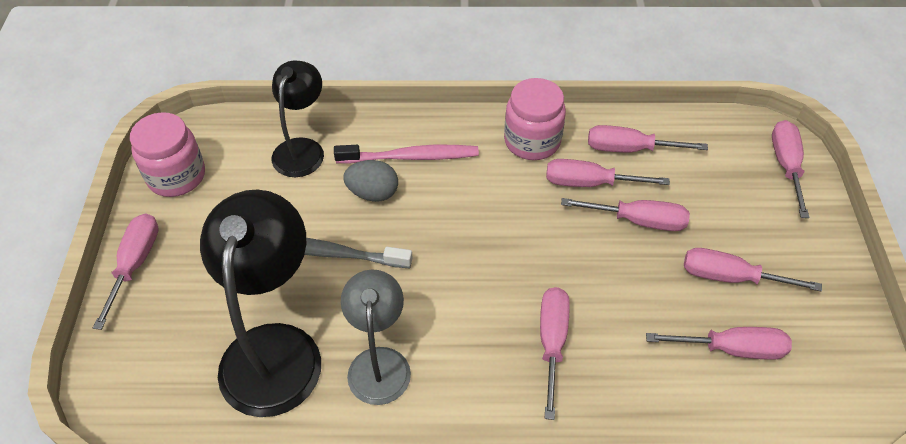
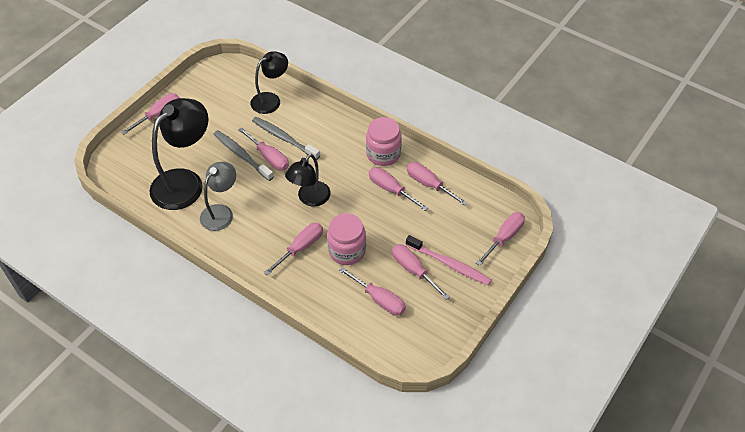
camera: 35 degrees right, 0 degrees up
pink jar [130,112,205,197] -> pink jar moved to [327,213,366,265]
pink toothbrush [334,145,479,164] -> pink toothbrush moved to [406,235,491,285]
grey egg [343,160,398,202] -> grey toothbrush [252,117,320,160]
pink screwdriver [561,198,690,231] -> pink screwdriver moved to [239,128,289,171]
none -> black lamp [285,154,331,207]

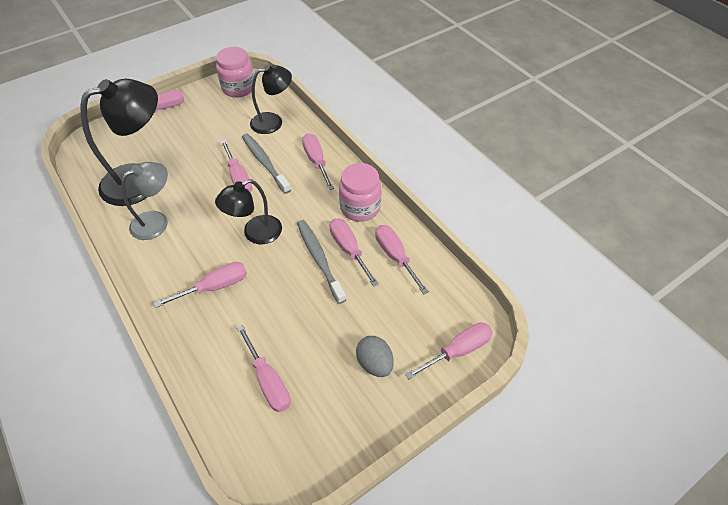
camera: 20 degrees right, 0 degrees up
grey toothbrush [214,130,274,181] -> grey toothbrush moved to [297,220,346,304]
pink jar [327,213,366,265] -> pink jar moved to [216,47,254,98]
pink screwdriver [392,244,450,300] -> pink screwdriver moved to [302,133,334,190]
pink toothbrush [406,235,491,285] -> grey egg [356,336,394,377]

